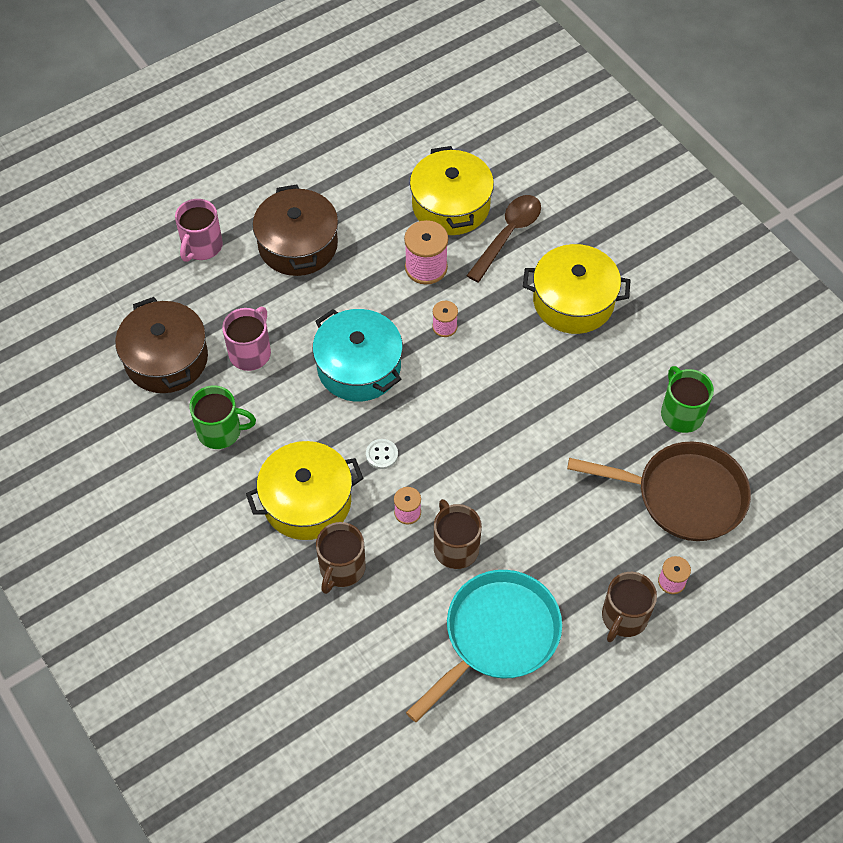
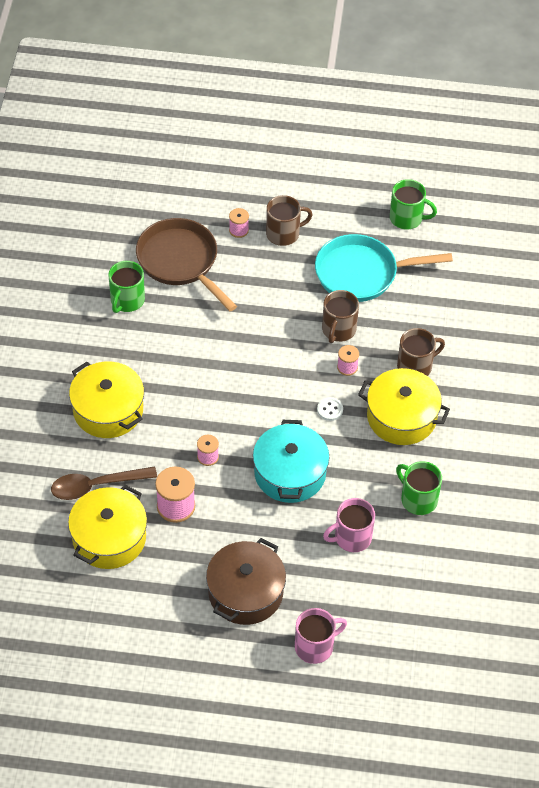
camera: 140 degrees left, 5 degrees down
brown pot [115,297,208,393] -> none
none -> green mug [390,179,437,229]

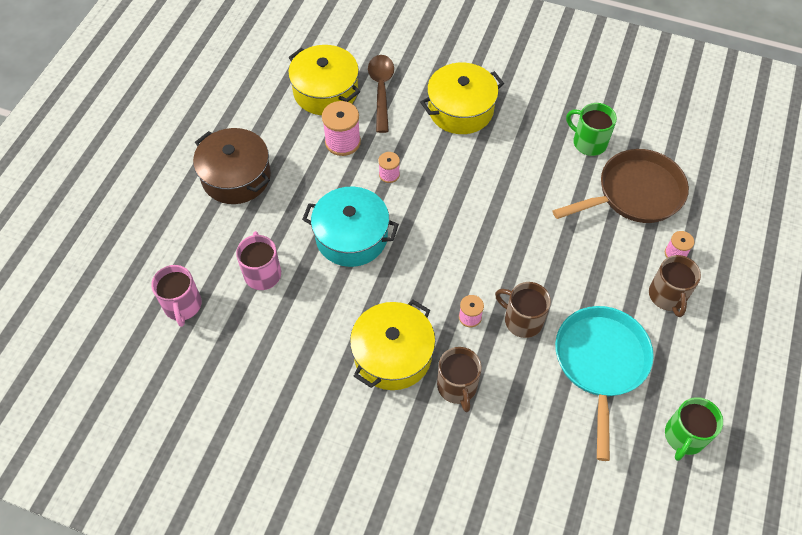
camera: 105 degrees right, 5 degrees up
pink mug [295,608,347,664] -> pink mug moved to [151,265,202,327]
white button [317,397,343,421] -> none
green mug [396,461,442,515] -> none

